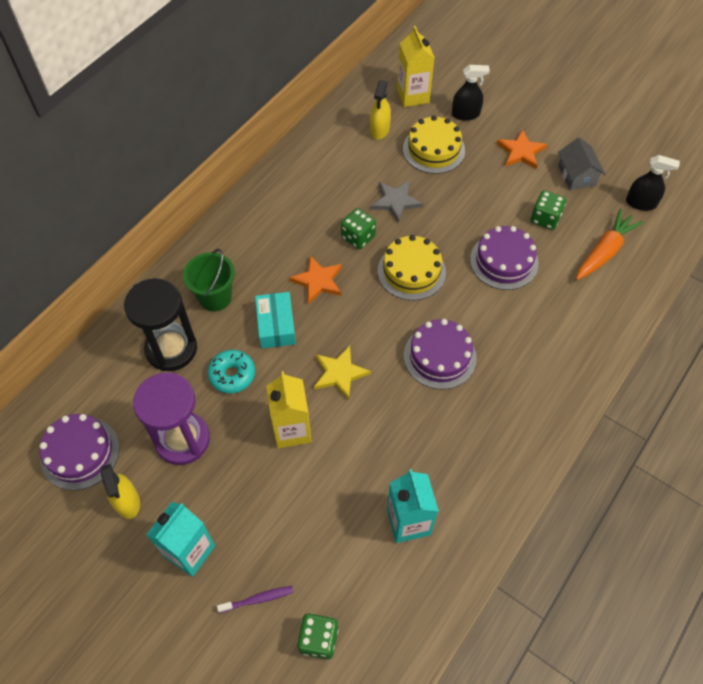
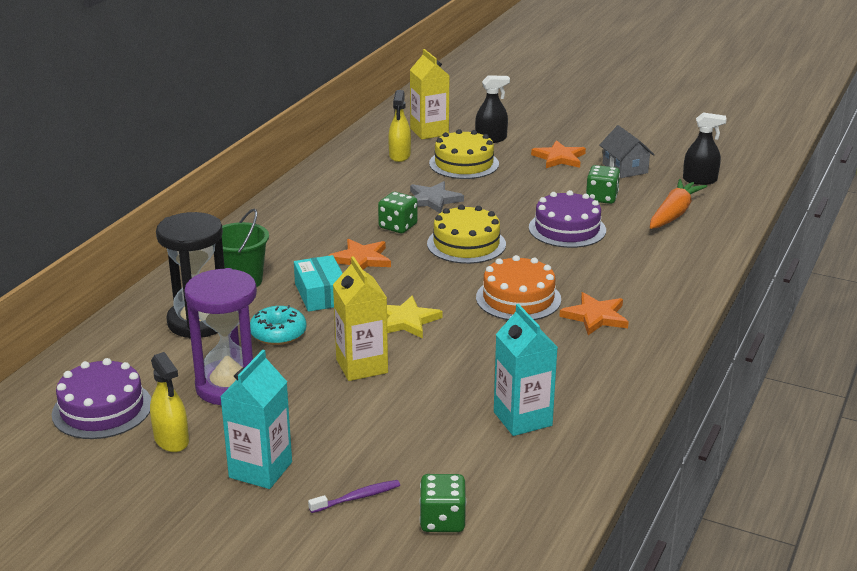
camera: 10 degrees left, 30 degrees down
purple cake [404,319,477,389] -> orange cake [476,255,561,320]
none -> orange star [559,292,629,335]

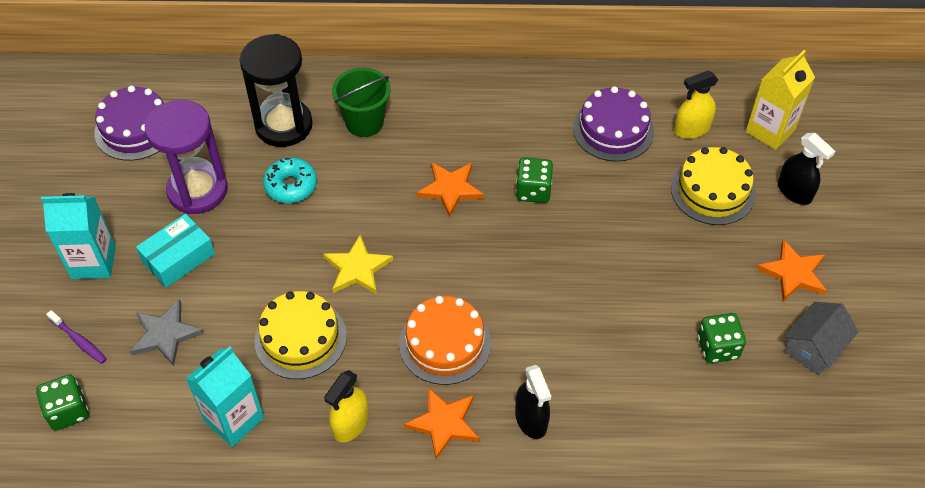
camera: 65 degrees right, 25 degrees up
yellow spray bottle [150,352,189,452] -> yellow spray bottle moved to [324,370,369,442]
turquoise box [294,255,343,312] -> turquoise box moved to [136,214,215,288]
yellow carton [333,256,388,381] -> none
grey star [410,181,464,213] -> grey star moved to [130,299,204,366]
yellow cake [427,205,506,264] -> yellow cake moved to [254,291,347,379]
purple cake [529,190,606,248] -> purple cake moved to [573,86,654,162]
orange carrot [650,179,707,229] -> none
black spray bottle [683,112,727,185] -> black spray bottle moved to [515,365,551,439]

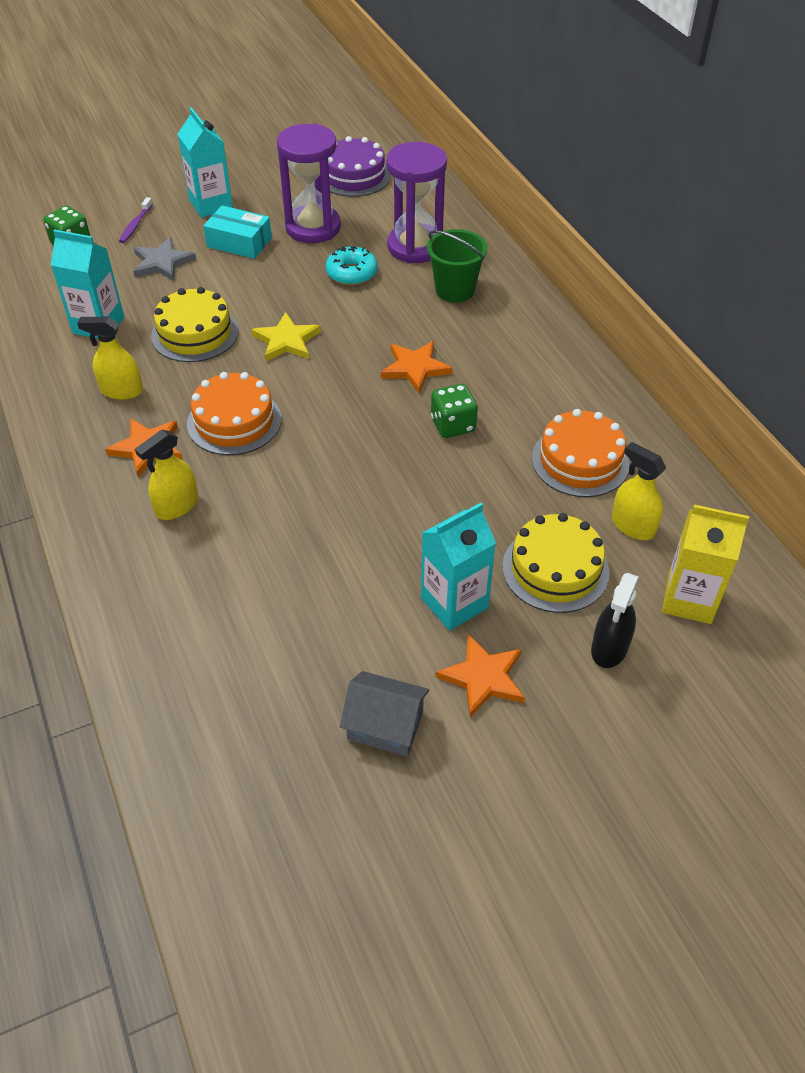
camera: 65 degrees right, 5 degrees down
black hourglass [240,34,313,147] -> purple hourglass [386,142,447,263]
black spray bottle [515,365,551,439] -> yellow spray bottle [135,430,199,520]
purple cake [573,86,654,162] -> orange cake [532,409,630,497]
green dice [697,313,746,363] -> none
none -> turquoise carton [421,503,496,631]

